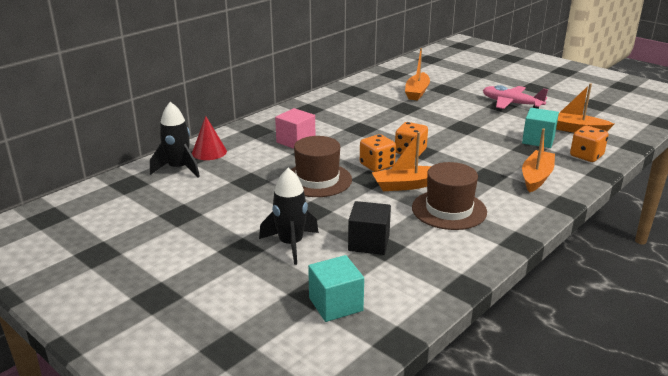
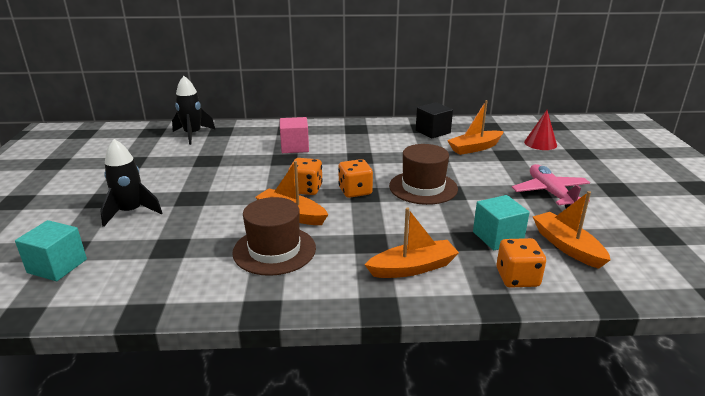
camera: 45 degrees right, 0 degrees up
red cone [192,116,227,160] -> red cone moved to [524,110,557,150]
brown hat [291,136,352,197] -> brown hat moved to [389,144,458,205]
black cube [348,201,391,255] -> black cube moved to [416,102,453,138]

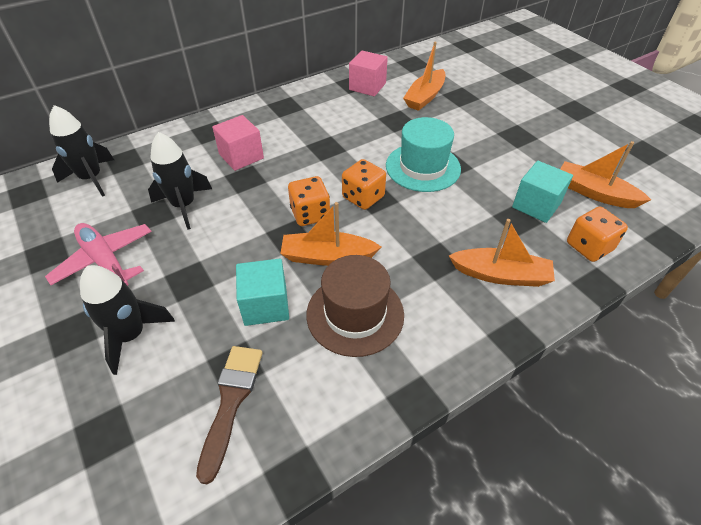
camera: 30 degrees left, 20 degrees up
turquoise cube [15,220,87,281] -> turquoise cube moved to [236,258,289,326]
orange boat [365,208,459,278] -> orange boat turned 60 degrees clockwise [449,219,555,287]
brown hat [389,144,458,205] -> turquoise hat [386,117,461,192]
black cube [416,102,453,138] -> pink cube [349,50,388,96]
pink plane [512,164,590,208] -> pink plane moved to [45,223,152,286]
red cone [524,110,557,150] -> none
none -> black rocket [148,132,212,230]
none -> brown brush [196,346,263,484]

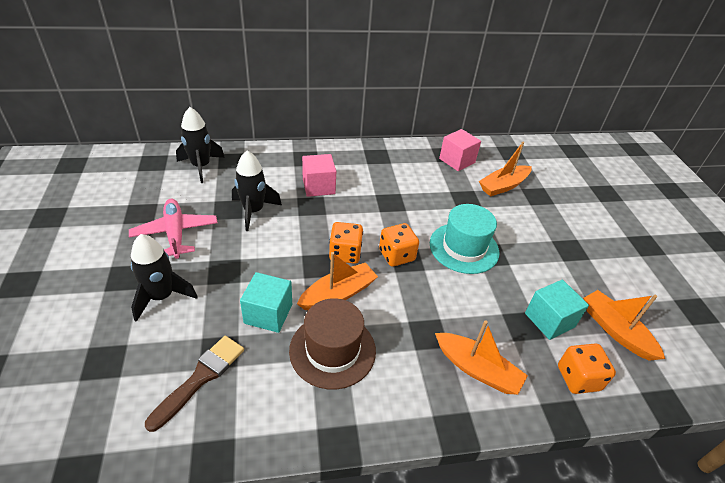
camera: 20 degrees right, 5 degrees down
orange boat [280,202,381,266] -> orange boat turned 120 degrees clockwise [297,252,378,310]

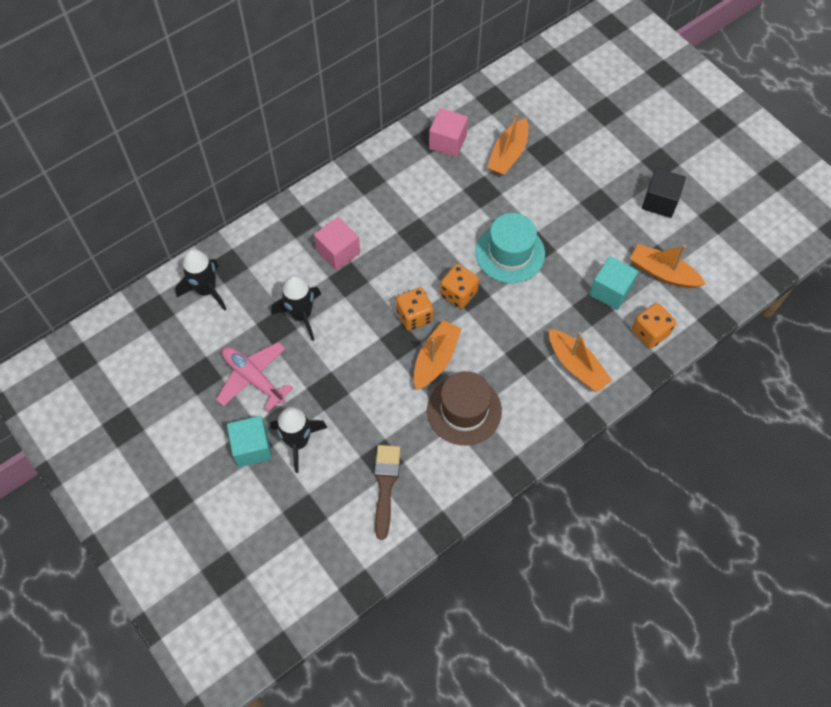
camera: 25 degrees left, 20 degrees up
turquoise cube [240,272,292,333] -> turquoise cube moved to [227,416,272,467]
orange boat [435,320,528,395] -> orange boat turned 45 degrees clockwise [549,329,612,392]
none -> black cube [642,168,686,218]

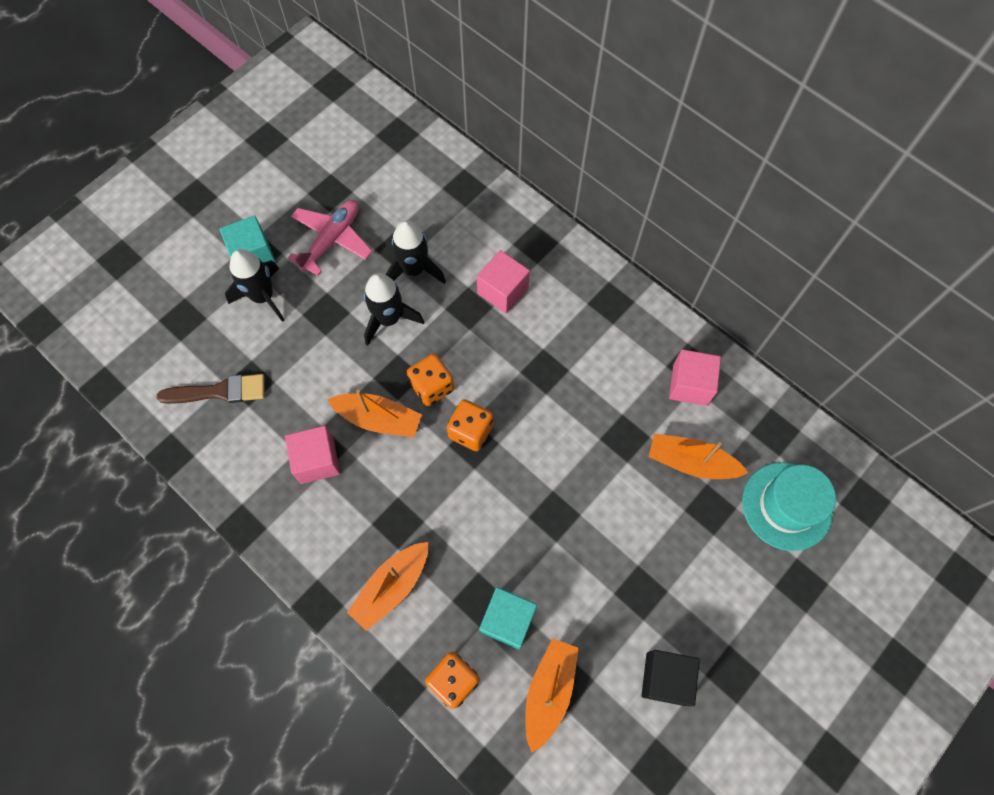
camera: 80 degrees right, 5 degrees up
black rocket [175,249,226,311] -> black rocket moved to [364,273,424,346]
brown hat [427,371,502,445] -> pink cube [285,426,340,484]
turquoise hat [476,213,545,283] -> turquoise hat moved to [742,462,836,551]

